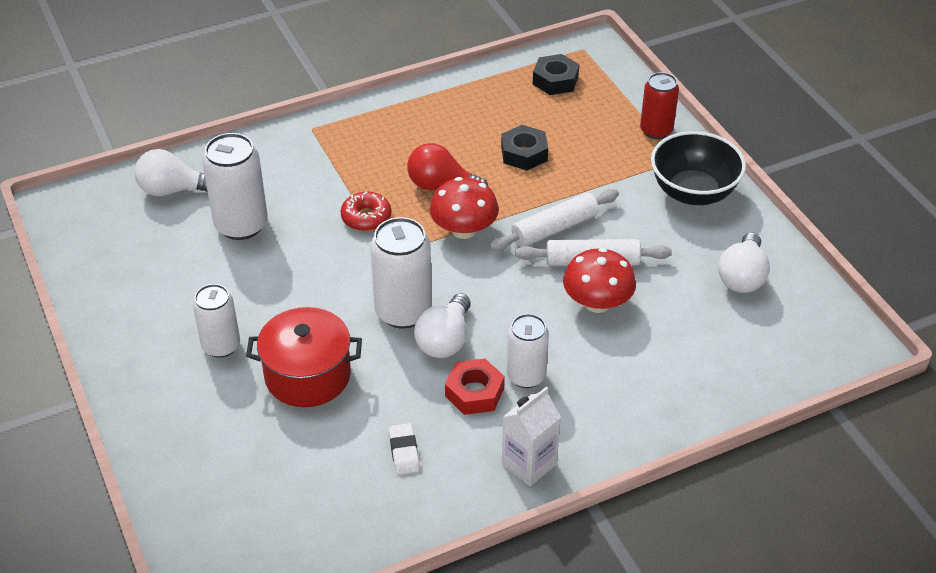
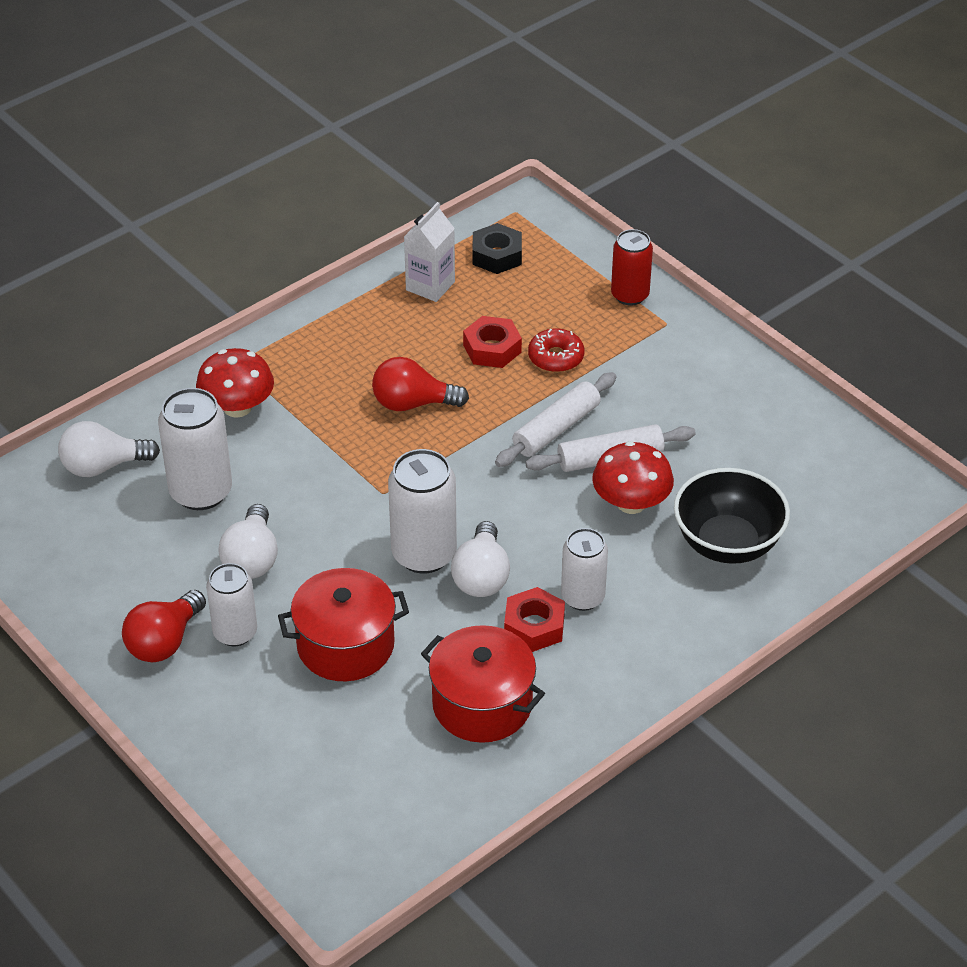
camera: 15 degrees left, 0 degrees up
red donut [341,191,391,231] -> red donut moved to [528,328,584,372]
white eraser [389,423,420,475] -> red pot [421,625,545,743]
red mushroom [430,177,499,239] -> red mushroom moved to [196,348,274,418]
black nut [501,125,548,170] -> red nut [463,316,522,368]
white carton [502,387,561,486] -> white carton moved to [404,202,455,302]
black bowl [651,131,746,205] -> black bowl moved to [674,468,790,564]
white light bulb [718,232,770,293] -> white light bulb moved to [218,504,278,579]
none -> red light bulb [122,590,206,662]

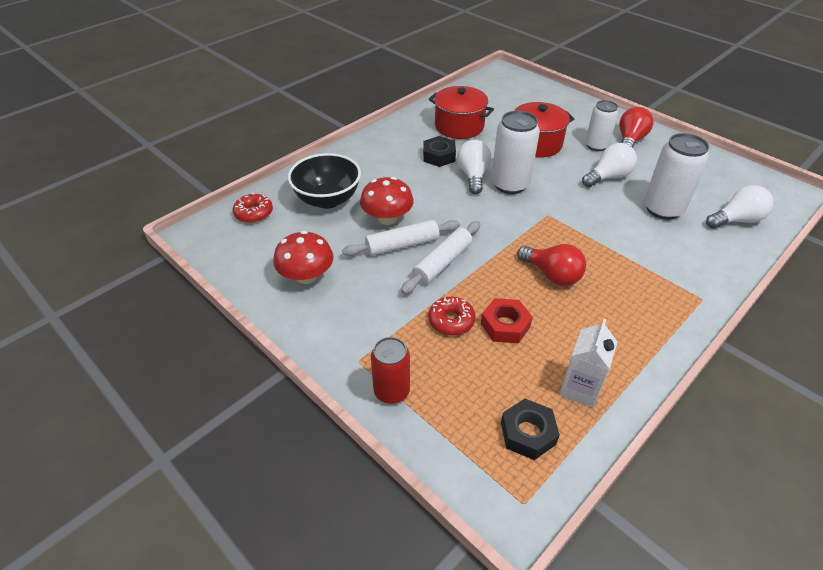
camera: 175 degrees right, 0 degrees up
red mushroom [196,348,274,418] -> red mushroom moved to [273,231,334,284]
white light bulb [218,504,278,579] -> white light bulb turned 60 degrees clockwise [582,143,637,187]
red light bulb [372,357,469,411] -> red light bulb turned 45 degrees clockwise [517,244,586,286]
red nut [504,587,565,652] -> black nut [423,136,456,167]
white can [561,528,608,611] -> none
none -> red donut [233,193,273,223]

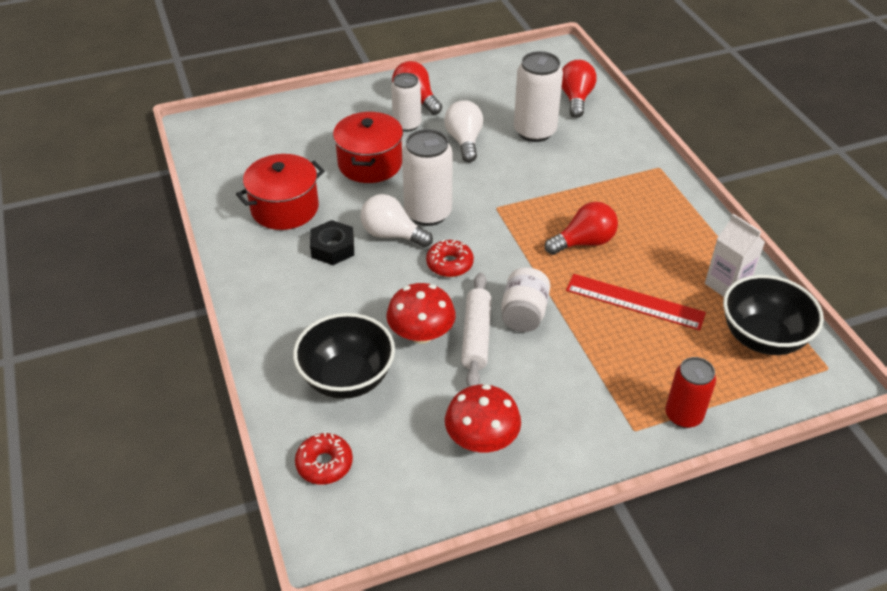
camera: 65 degrees left, 0 degrees up
white rolling pin [401,221,480,294] -> white jar [501,267,550,332]
red donut [428,297,475,336] -> red donut moved to [426,240,474,277]
red nut [481,298,533,343] -> red ruler [566,274,706,330]
black nut [501,399,560,460] -> black bowl [723,275,824,355]
white light bulb [706,185,774,229] -> red light bulb [562,60,597,118]

